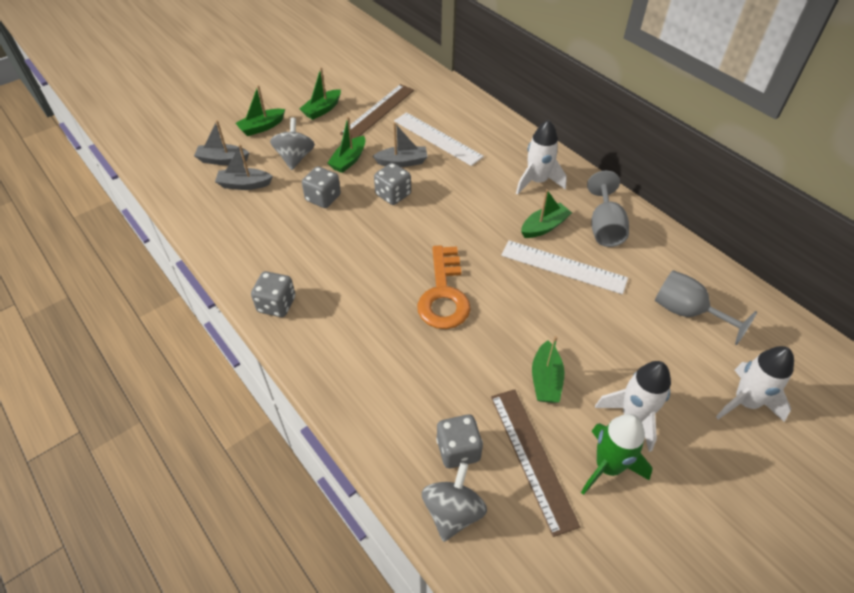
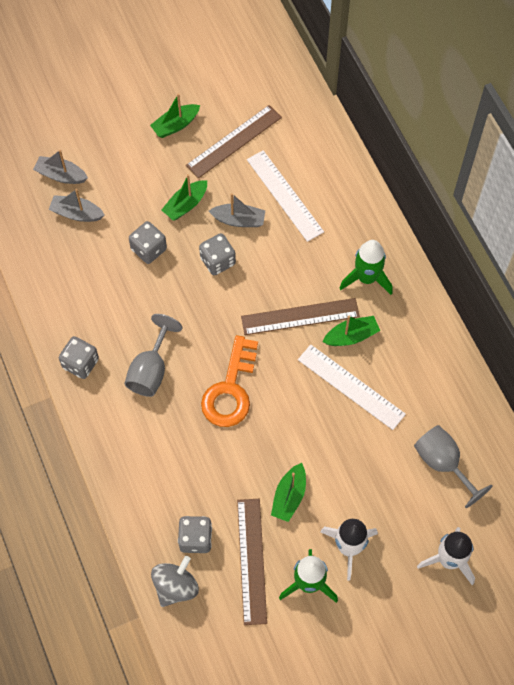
camera: 15 degrees right, 15 degrees up
green boat [236,85,285,136] -> none
grey spinning top [270,118,315,170] -> none
white rocket [516,120,567,195] -> green rocket [339,240,393,295]
grey goblet [587,171,629,247] -> grey goblet moved to [124,314,182,397]
none -> brown ruler [241,298,360,335]

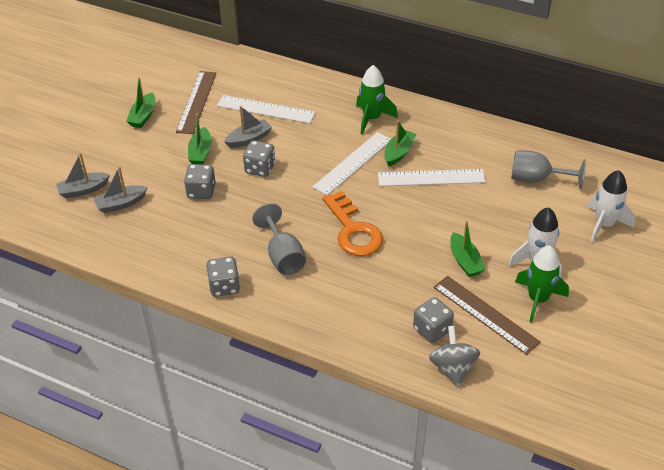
camera: 40 degrees left, 20 degrees down
brown ruler [241,298,360,335] -> white ruler [313,132,391,195]

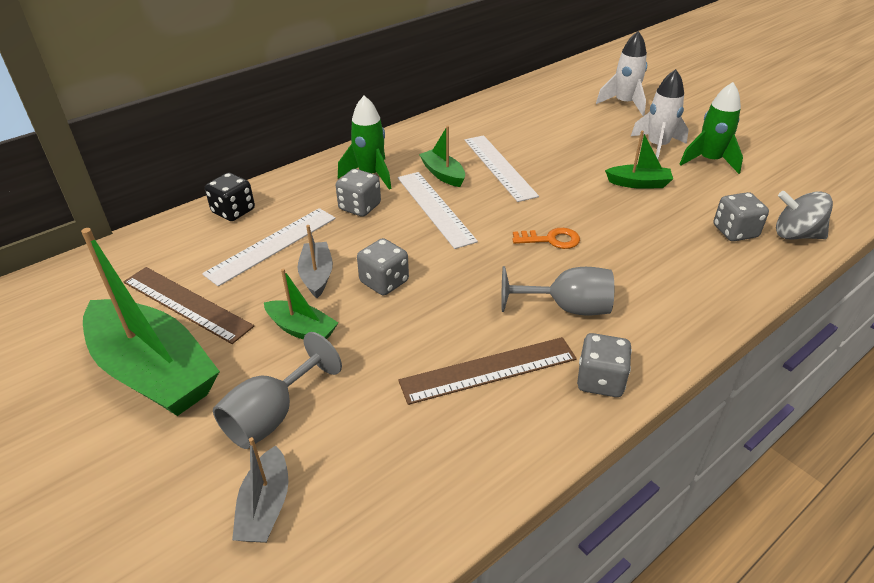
camera: 65 degrees left, 5 degrees down
grey boat [94,166,148,213] -> none
green boat [126,77,155,128] -> green boat [81,228,220,416], size x2.09
grey dice [184,164,216,199] -> grey dice moved to [336,169,381,217]
orange key [322,191,383,256] -> orange key [512,228,580,249], size x0.56
white ruler [378,169,486,186] -> white ruler turned 45 degrees counterclockwise [465,135,539,202]
brown ruler [434,276,541,355] -> brown ruler moved to [398,337,577,405]
grey goblet [511,151,586,189] -> grey goblet moved to [213,332,342,449]
none -> black dice [205,173,255,221]

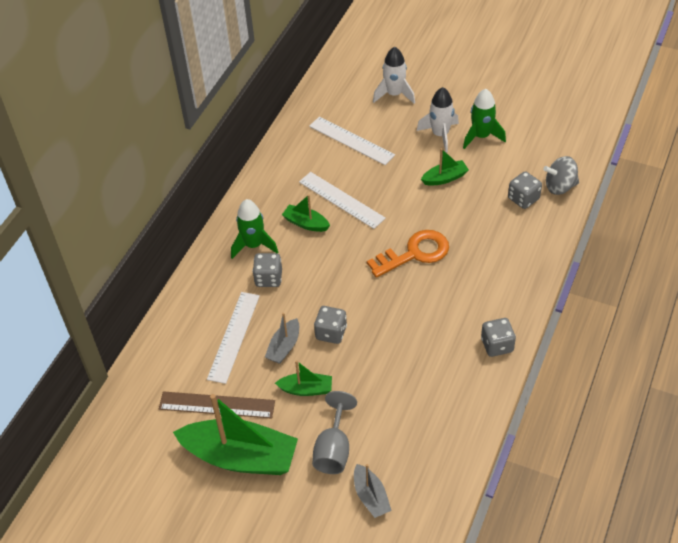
camera: 25 degrees left, 10 degrees up
black dice [205,173,255,221] -> none
grey boat [297,225,333,298] -> grey boat turned 120 degrees counterclockwise [265,313,299,364]
white ruler [398,172,478,249] -> white ruler moved to [309,116,395,165]
brown ruler [398,337,577,405] -> none
grey goblet [501,266,614,315] -> none
orange key [512,228,580,249] -> orange key [367,230,449,278], size x1.77

